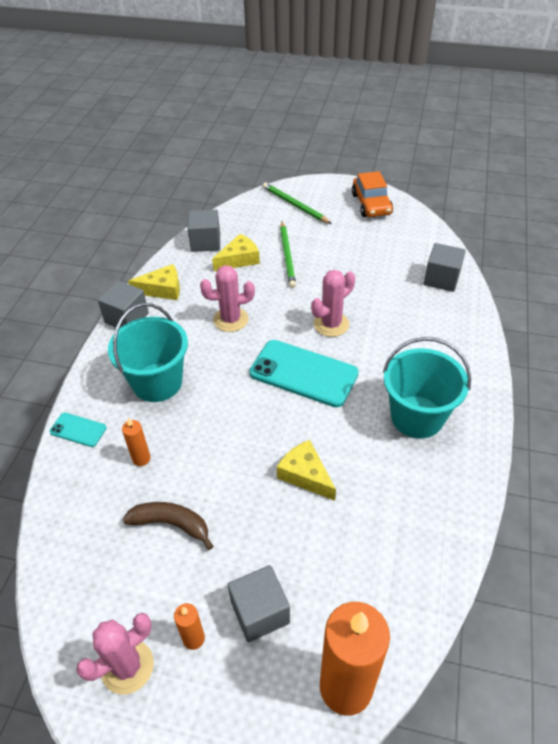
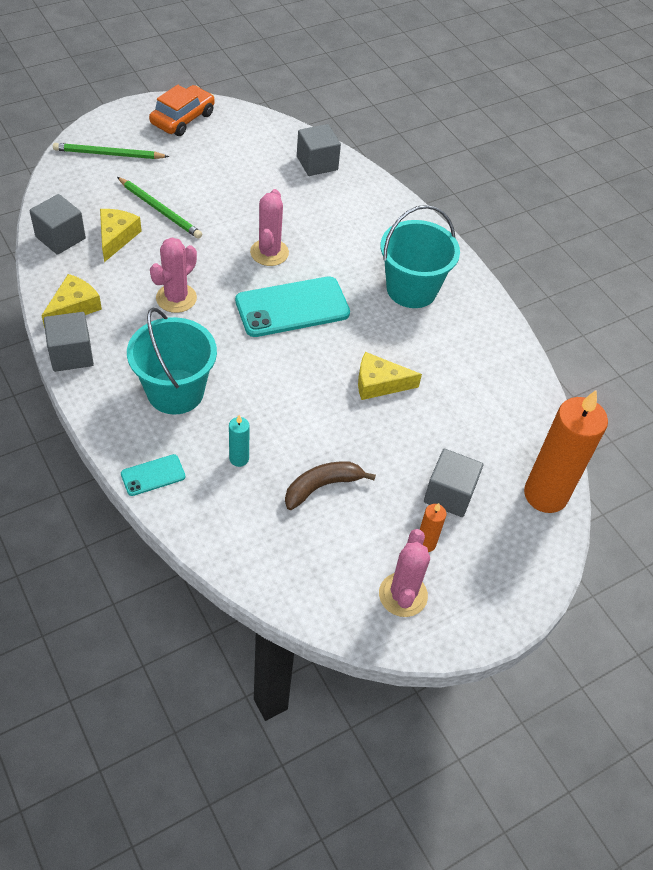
camera: 50 degrees left, 5 degrees up
orange candle [122,418,151,466] -> turquoise candle [229,415,250,467]
orange car [352,171,393,217] -> orange car turned 90 degrees counterclockwise [149,85,215,136]

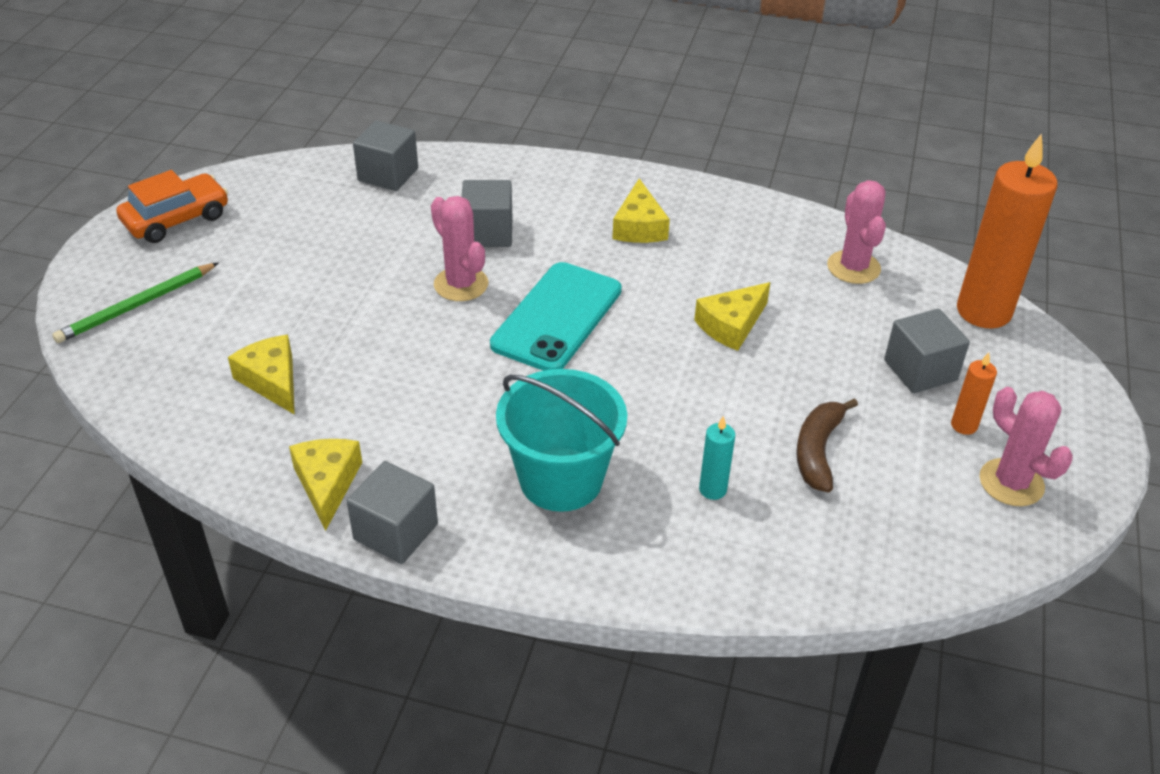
camera: 40 degrees left, 10 degrees down
grey cube [30,194,86,255] -> grey cube moved to [462,180,512,247]
green pencil [117,177,202,239] -> none
turquoise phone [121,454,185,496] -> none
orange car [149,85,215,136] -> orange car turned 60 degrees clockwise [116,170,228,243]
pink cactus [150,238,197,313] -> pink cactus moved to [827,180,886,284]
turquoise bucket [380,205,460,308] -> yellow cheese [612,178,670,243]

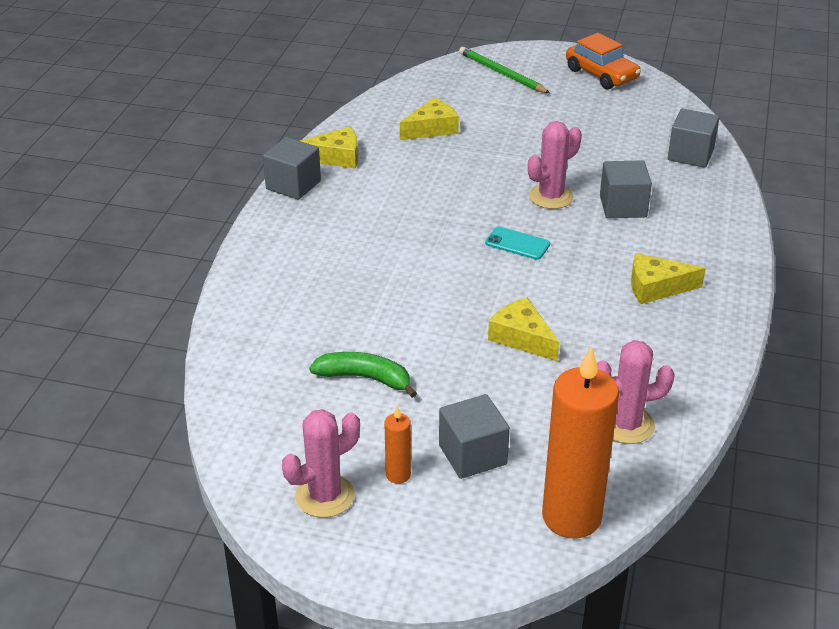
camera: 90 degrees right, 5 degrees down
turquoise phone [490,262,622,371] -> turquoise phone [485,227,550,260], size x0.48
turquoise bucket [496,369,627,512] -> none
turquoise candle [699,416,735,500] -> none
brown banana [796,398,858,493] -> green banana [309,352,417,398]

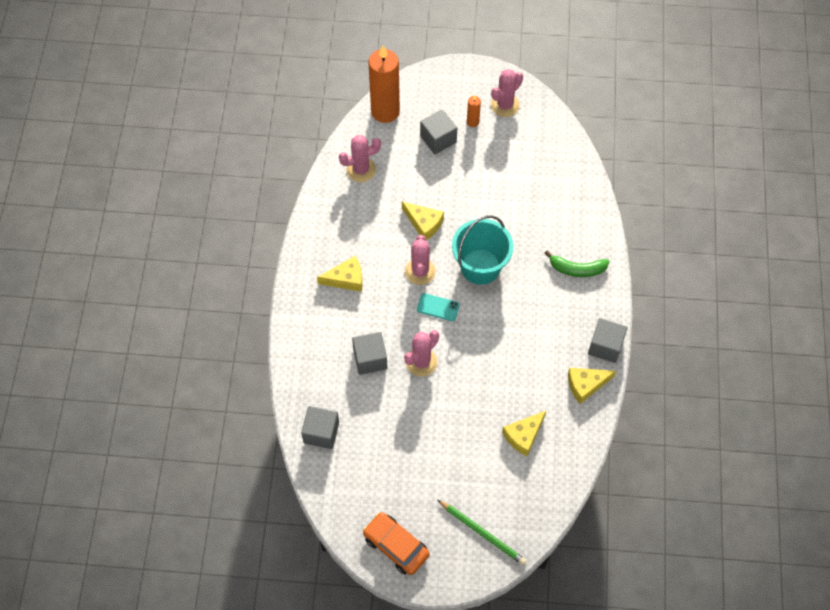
camera: 170 degrees right, 25 degrees up
green banana [309,352,417,398] -> green banana moved to [544,251,609,277]
none -> pink cactus [405,235,436,285]
none -> turquoise bucket [452,215,514,285]

